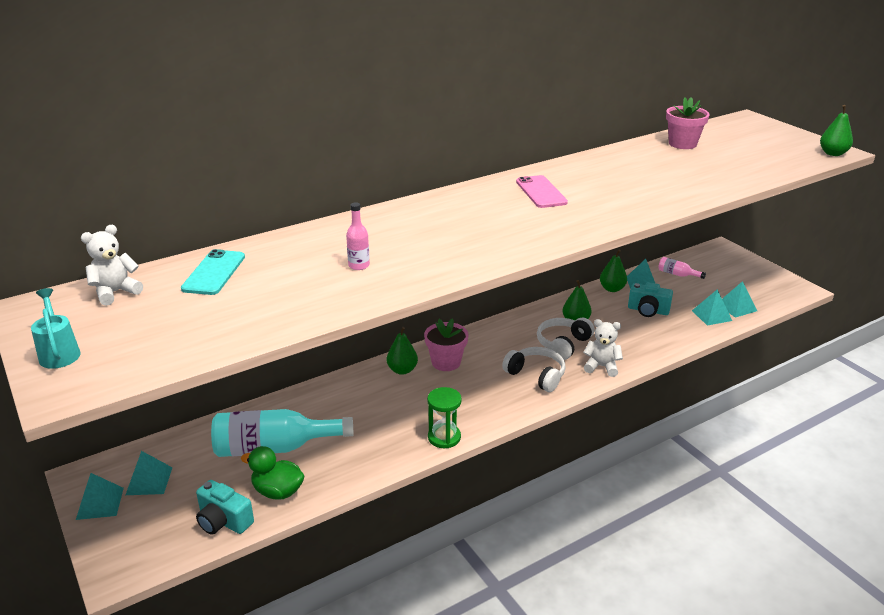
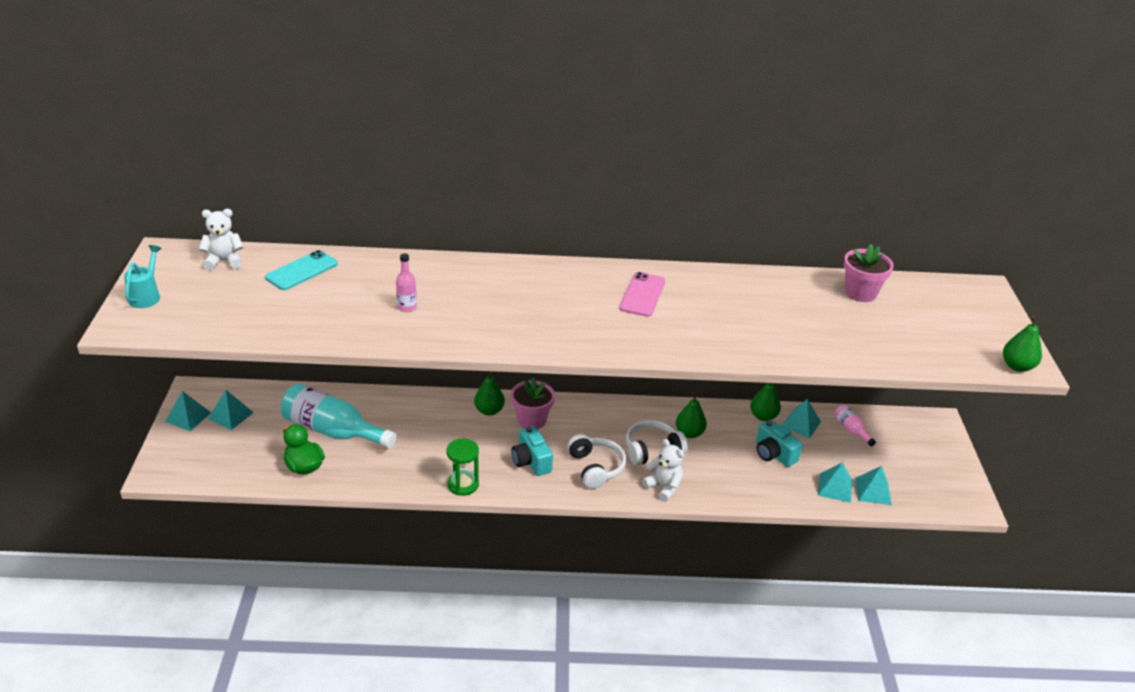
camera: 30 degrees right, 5 degrees up
turquoise camera [196,480,254,535] -> turquoise camera moved to [511,426,553,476]

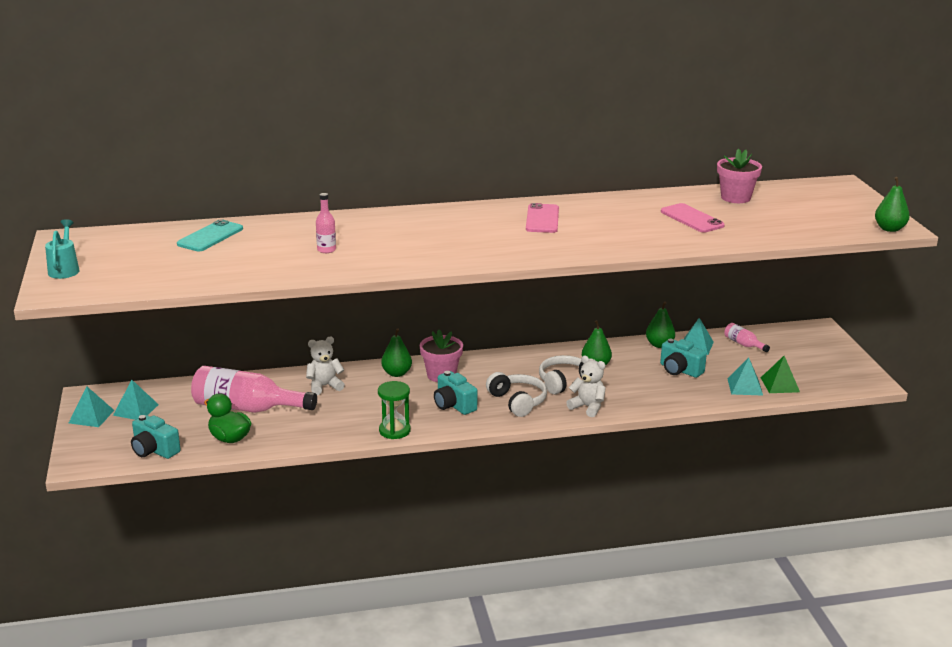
camera: 10 degrees left, 10 degrees down
white teddy bear [199,209,244,270] -> white teddy bear moved to [306,337,345,395]
turquoise bottle [281,384,397,449] -> pink bottle [191,366,317,413]
turquoise pyramid [855,466,892,505] -> green pyramid [761,356,800,393]
none -> turquoise camera [131,415,181,459]
none -> pink phone [661,203,725,233]

